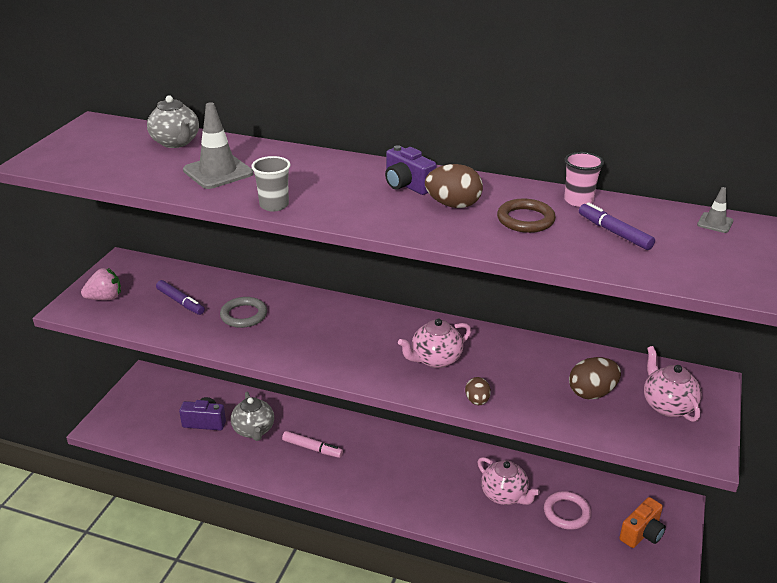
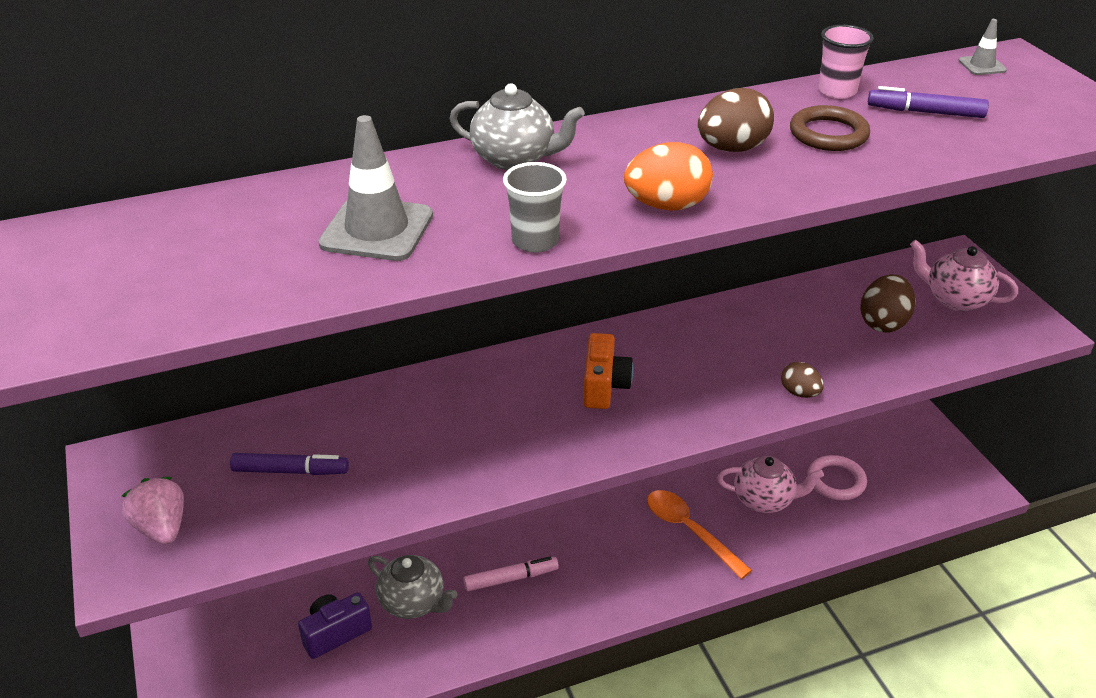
camera: 40 degrees left, 5 degrees up
pink strawberry [81,268,121,300] -> pink strawberry turned 60 degrees counterclockwise [122,477,184,545]
grey teapot [147,95,199,148] -> grey teapot moved to [449,83,585,170]
grey ring [220,297,267,328] -> none
purple camera [385,145,436,195] -> none
pink teapot [398,319,471,368] -> none
orange camera [619,497,666,548] -> orange camera moved to [583,333,633,409]
none -> orange egg [624,142,713,211]
none -> orange spoon [647,490,752,579]

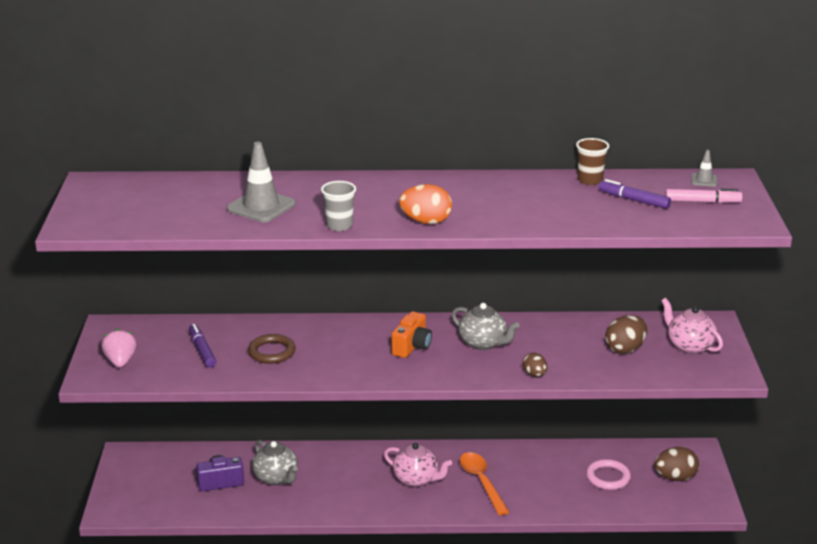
camera: 20 degrees right, 10 degrees down
purple marker [230,453,349,475] -> purple marker turned 135 degrees counterclockwise [189,324,217,368]
grey teapot [449,83,585,170] -> grey teapot moved to [452,303,520,350]
pink marker [463,556,559,591] -> pink marker moved to [665,189,743,203]
brown egg [698,88,774,152] -> brown egg moved to [654,447,699,481]
pink teapot [717,456,824,513] -> pink teapot moved to [384,443,452,487]
brown ring [790,105,870,151] -> brown ring moved to [248,334,296,364]
pink cup [818,25,874,99] -> brown cup [576,138,609,185]

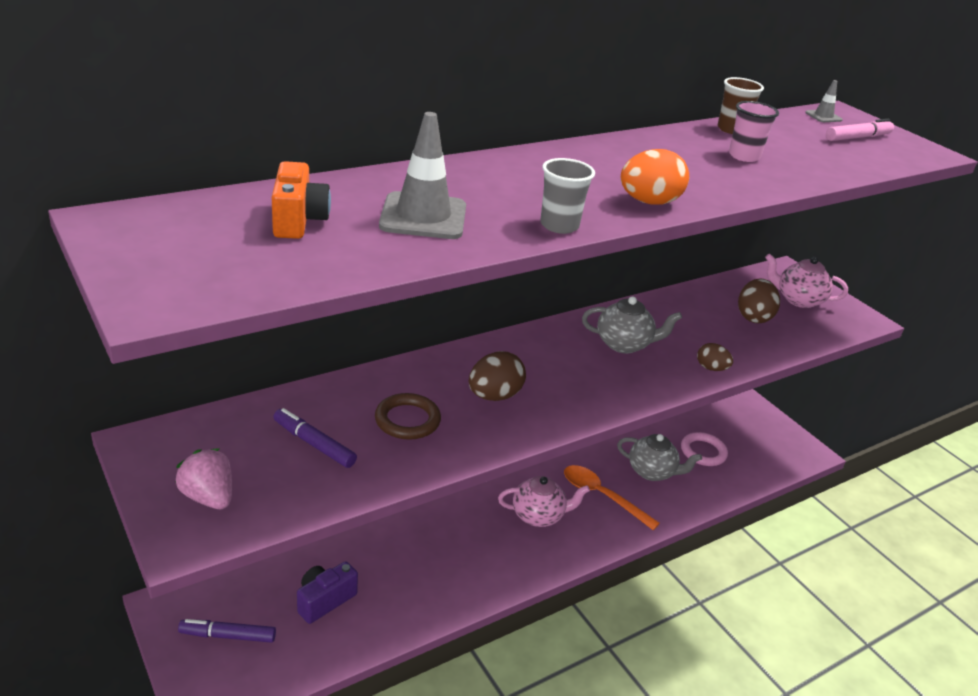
camera: 35 degrees left, 5 degrees up
grey teapot [252,440,298,485] -> grey teapot moved to [617,434,702,481]
orange camera [391,311,432,358] -> orange camera moved to [272,161,331,239]
purple marker [598,179,671,209] -> purple marker moved to [178,619,276,643]
brown egg [654,447,699,481] -> brown egg moved to [469,351,526,401]
none -> pink cup [729,101,779,162]

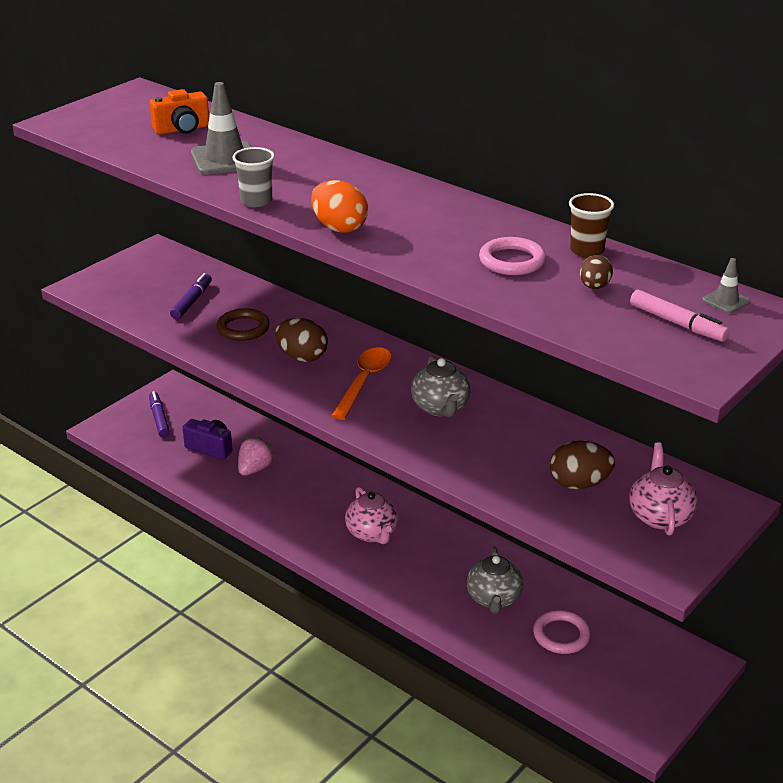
camera: 75 degrees right, 0 degrees up
pink strawberry [175,448,232,509] -> pink strawberry moved to [238,437,275,476]
orange spoon [564,465,660,530] -> orange spoon moved to [331,347,392,420]
brown egg [697,343,733,371] -> brown egg moved to [580,255,613,289]
pink cup [729,101,779,162] -> pink ring [479,237,546,275]

